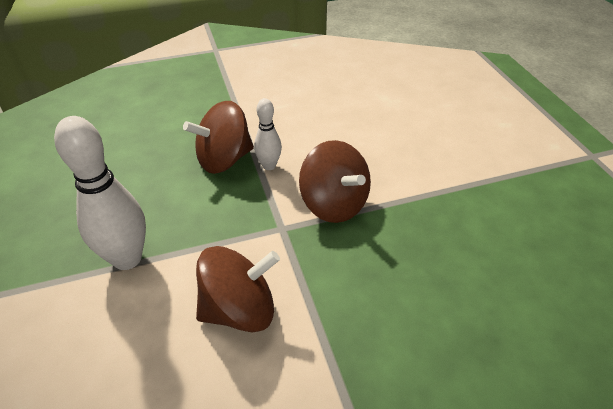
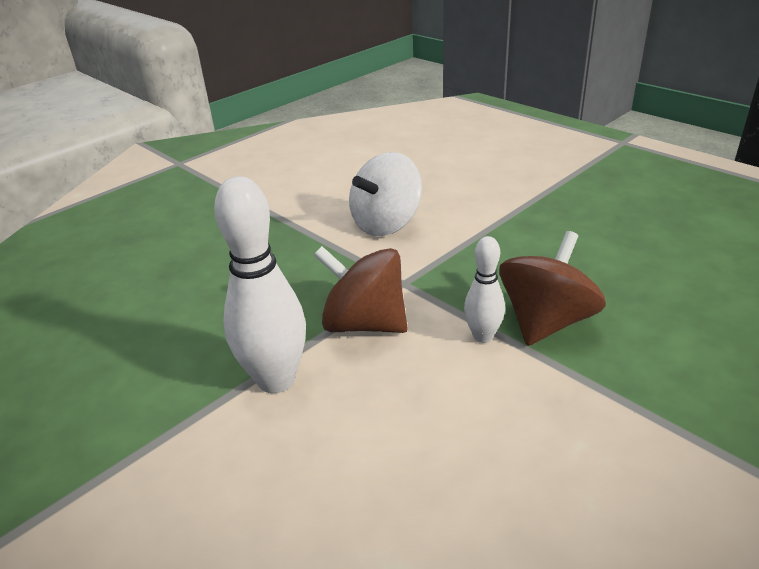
camera: 155 degrees right, 10 degrees down
white bowling pin [54,116,146,270] -> white bowling pin moved to [214,176,306,393]
brown spinning top [196,246,280,332] -> white spinning top [349,152,422,236]

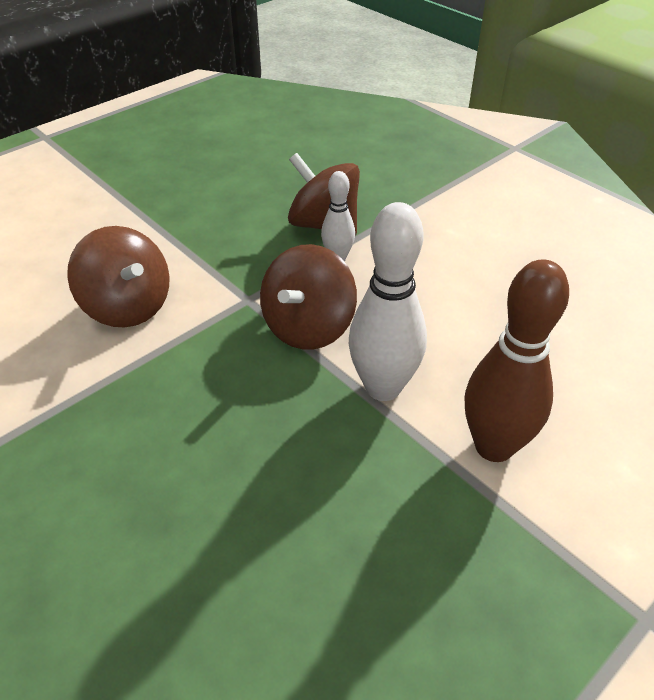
camera: 90 degrees left, 10 degrees up
white spinning top [349,152,422,236] -> brown spinning top [67,226,169,328]
none -> brown bowling pin [465,259,569,462]

